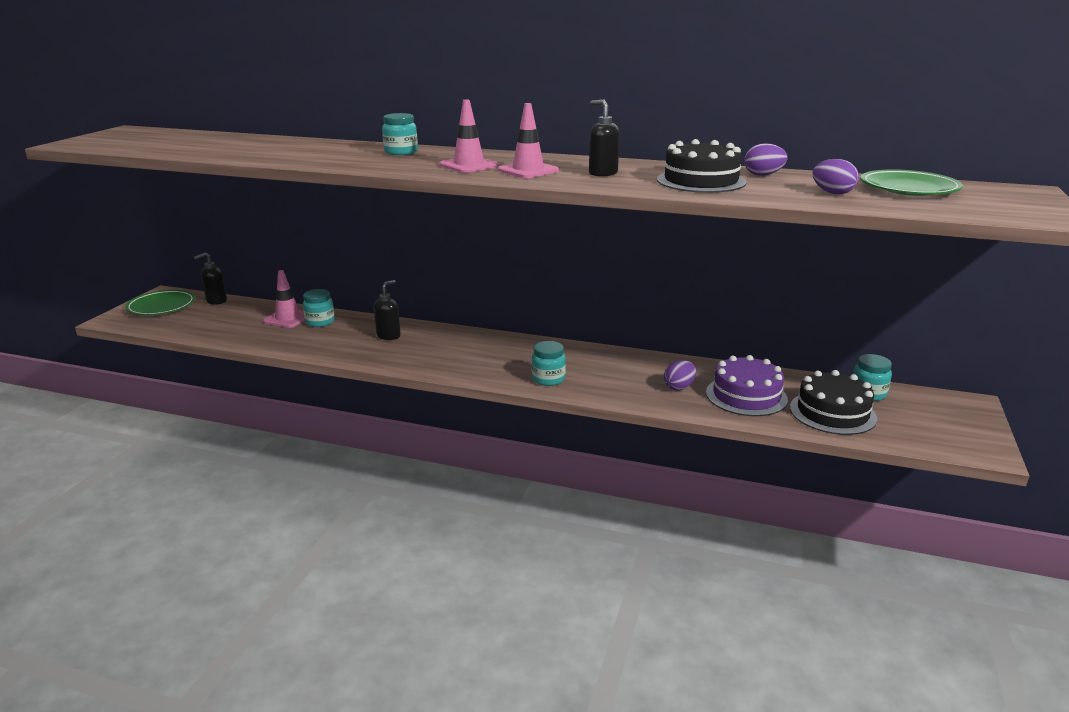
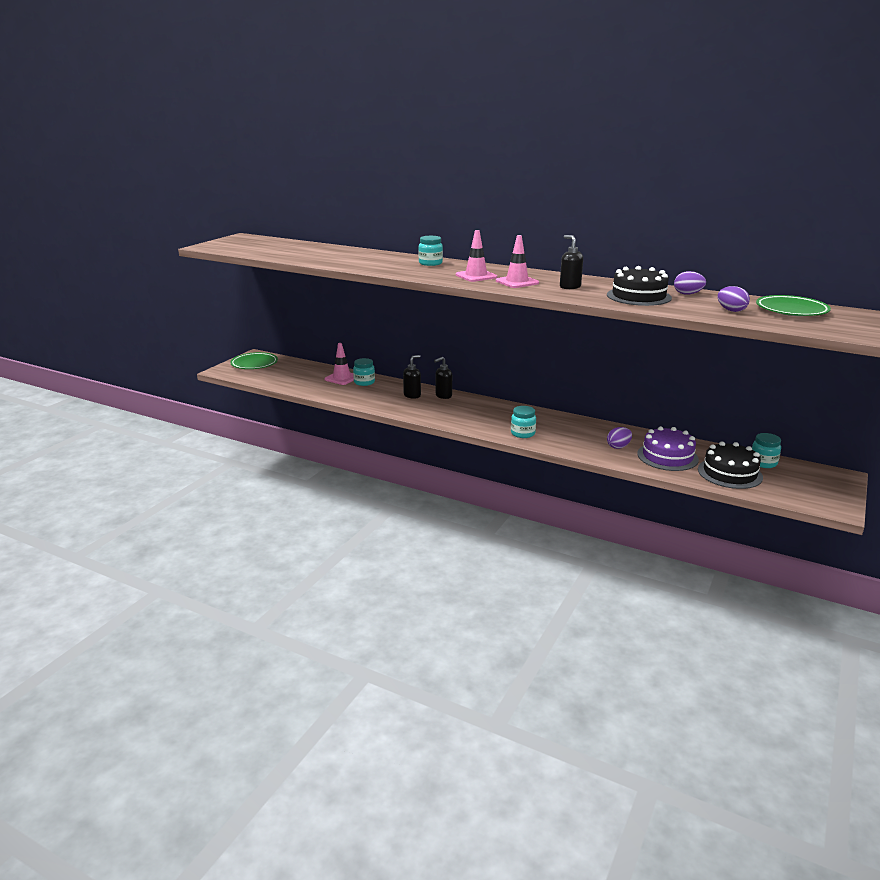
camera: 10 degrees right, 0 degrees up
black soap dispenser [194,252,227,305] -> black soap dispenser moved to [434,357,452,399]

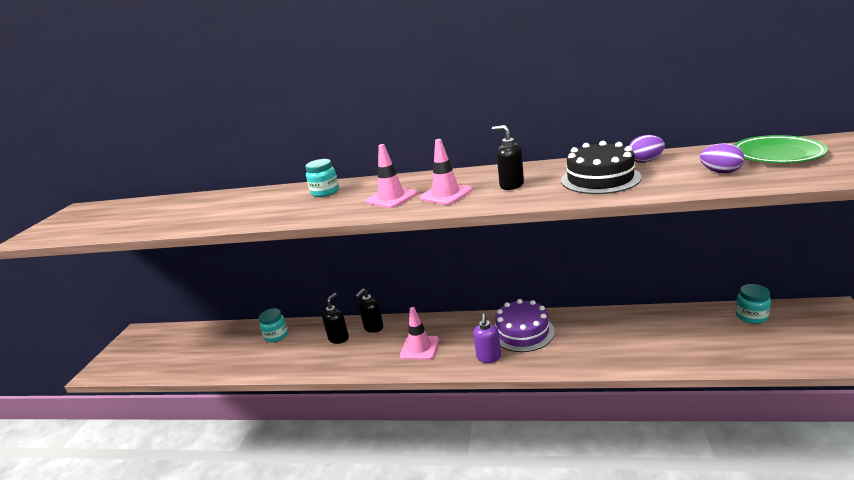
camera: 15 degrees left, 0 degrees up
green plate [230,352,278,369] -> none
pink traffic cone [324,343,354,385] -> pink traffic cone moved to [400,307,439,360]
turquoise jar [511,406,536,438] -> purple soap dispenser [473,314,501,363]
purple egg [607,427,632,449] -> none
purple cake [637,426,699,471] -> purple cake moved to [495,299,555,352]
black cake [698,442,763,489] -> none

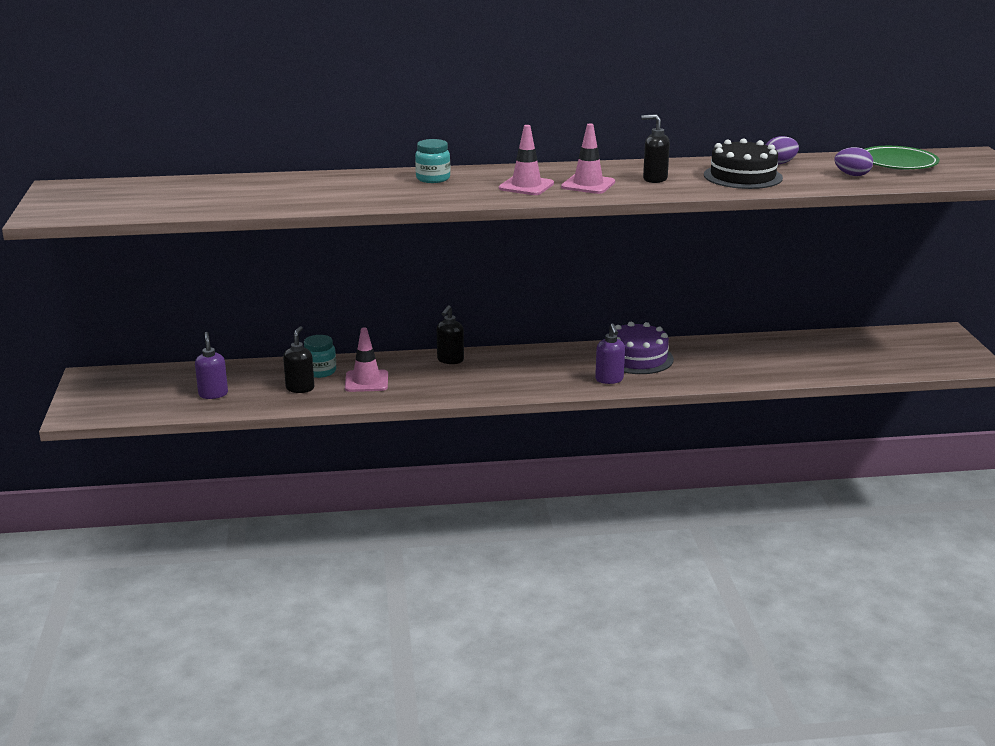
camera: 20 degrees left, 0 degrees up
black soap dispenser [322,293,349,344] -> black soap dispenser moved to [283,326,314,393]
pink traffic cone [400,307,439,360] -> pink traffic cone moved to [345,327,388,392]
turquoise jar [735,284,771,324] -> none
none -> purple soap dispenser [195,332,228,399]

